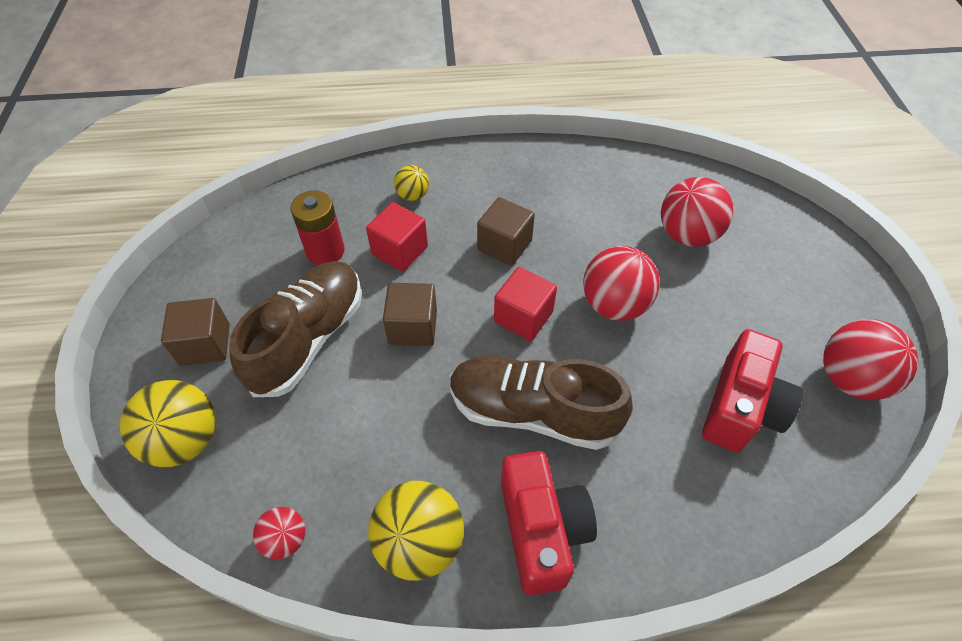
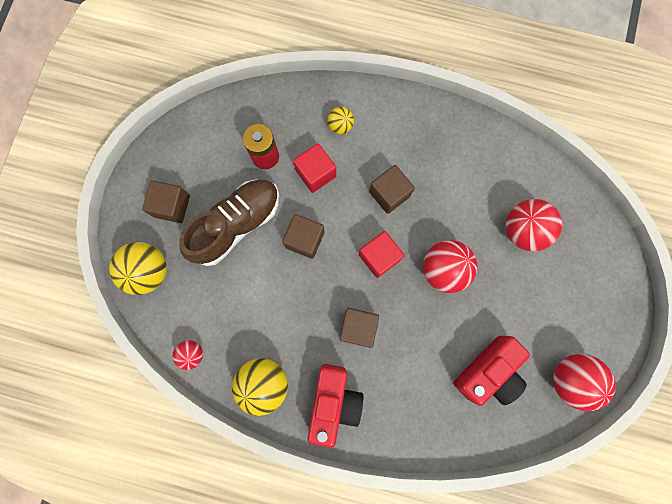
camera: 20 degrees right, 25 degrees up
brown shoe [450,356,633,450] -> brown cube [340,308,379,348]

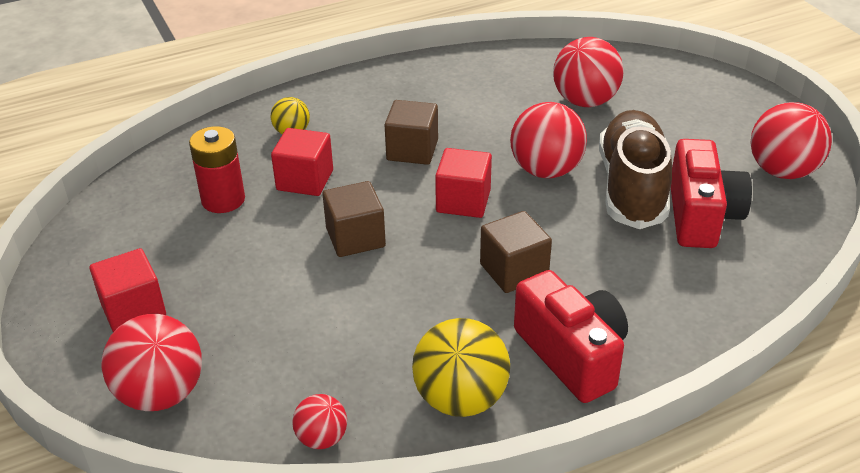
camera: 40 degrees left, 40 degrees down
yellow ball [109,242,167,295] -> red ball [102,314,202,411]
brown cube [142,180,190,223] -> red cube [90,248,166,332]
brown shoe [179,179,279,266] -> brown shoe moved to [599,110,672,229]

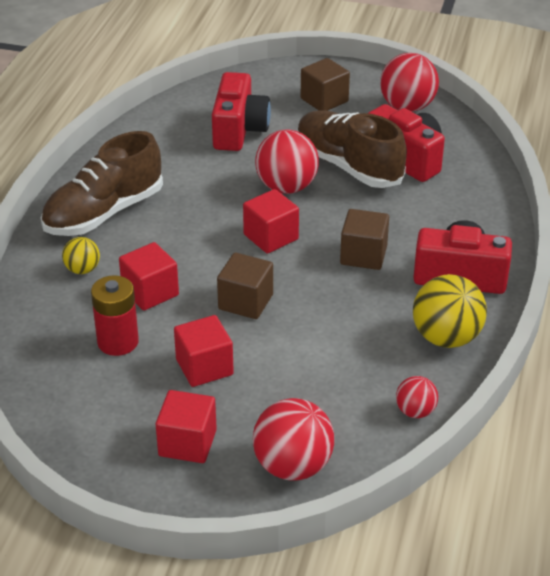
camera: 50 degrees left, 0 degrees up
brown cube [385,100,438,165] -> brown cube moved to [301,58,350,111]
red ball [553,37,624,107] -> red camera [212,72,271,151]
none -> brown shoe [41,131,163,236]
none -> red cube [174,315,234,387]

